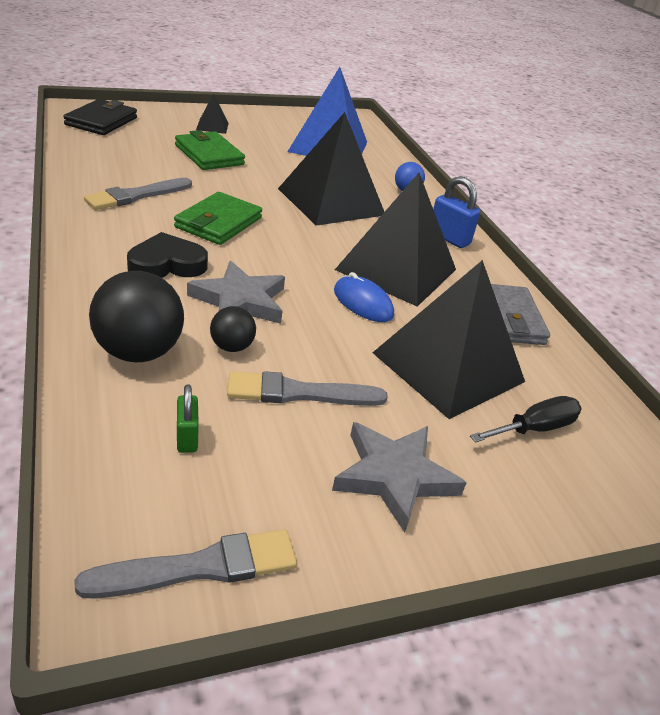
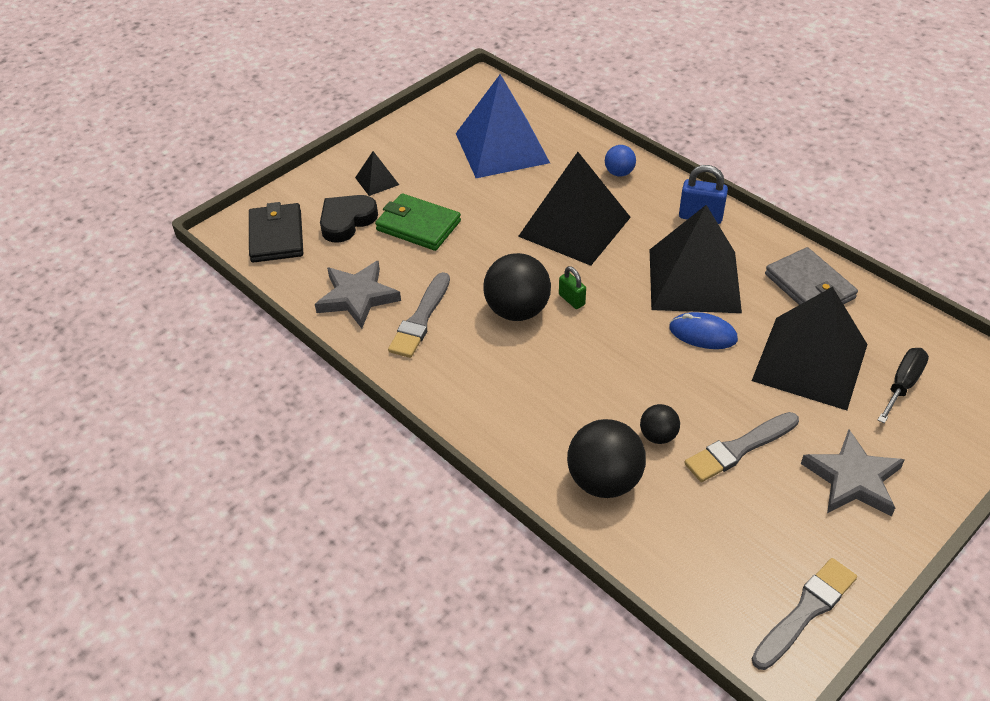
camera: 20 degrees left, 10 degrees up
black heart [127,232,208,278] -> black heart moved to [320,195,378,243]
green wallet [174,192,262,245] -> black ball [483,253,551,321]
green padlock [177,384,199,453] -> green padlock moved to [559,266,586,309]
grey star [187,261,285,324] -> grey star moved to [315,261,401,328]

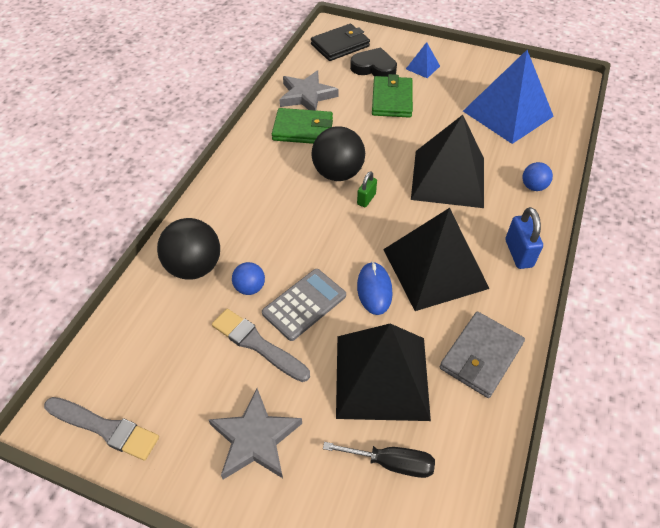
camera: 65 degrees right, 5 degrees up
black pyramid [355,151,399,196] -> blue pyramid [406,42,440,78]
grey brush [388,272,450,358] -> green wallet [272,108,333,144]
black ball [640,404,680,444] -> blue ball [232,262,265,295]
none -> grey calculator [262,269,346,341]

